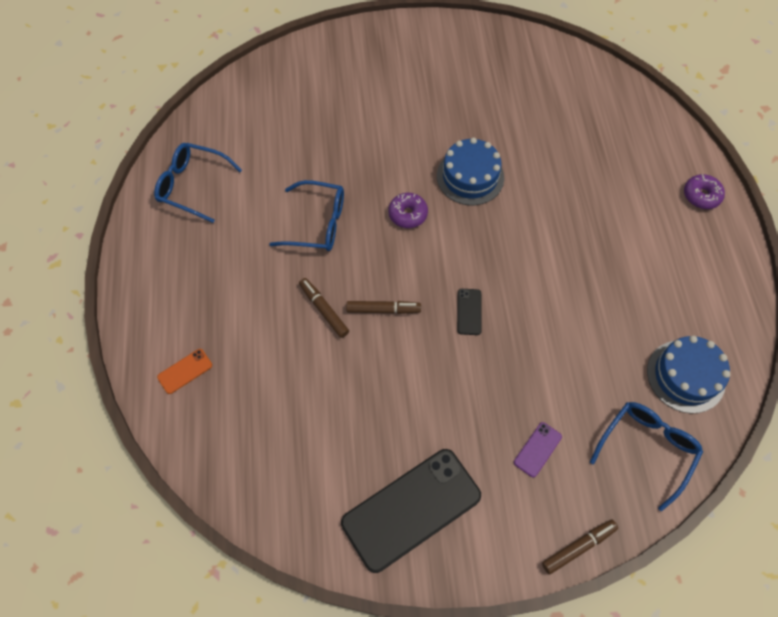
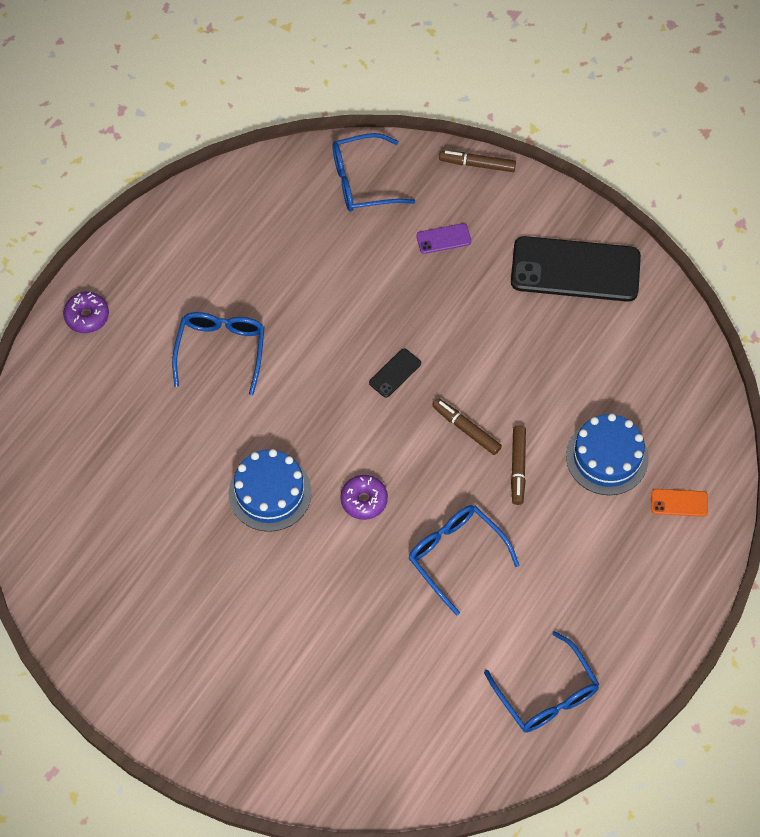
camera: 140 degrees left, 0 degrees up
blue cake [647,336,731,414] -> blue cake moved to [566,413,648,495]
none -> blue glasses [172,312,265,395]

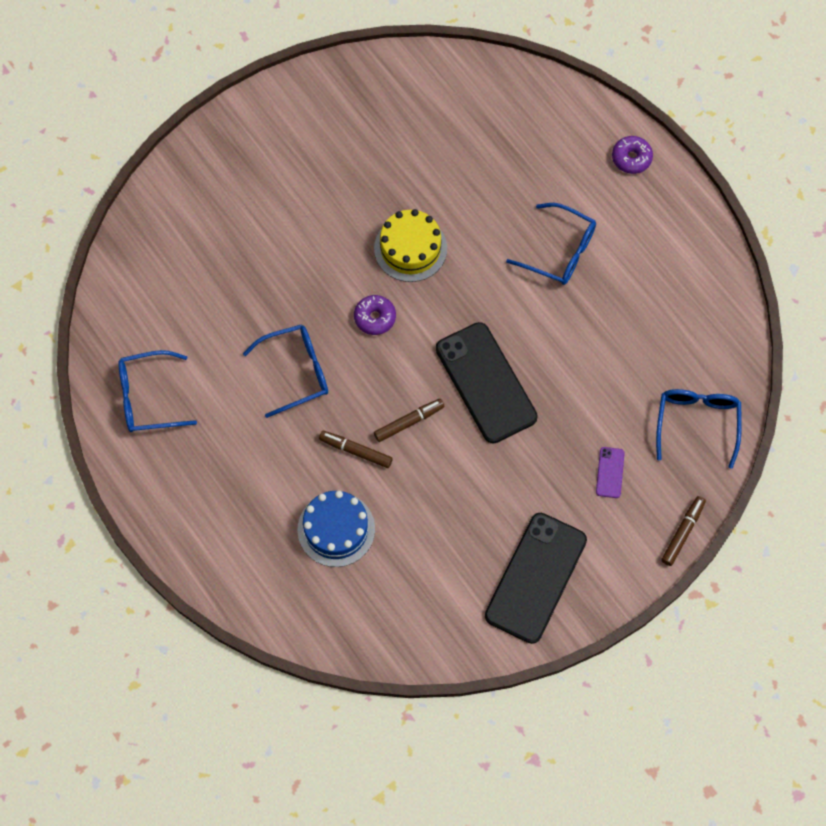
camera: 110 degrees right, 5 degrees up
blue cake [228,449,312,532] -> yellow cake [374,209,447,282]
black phone [369,349,421,397] -> black phone [436,322,538,444], size x2.40
orange phone [651,489,708,517] -> none

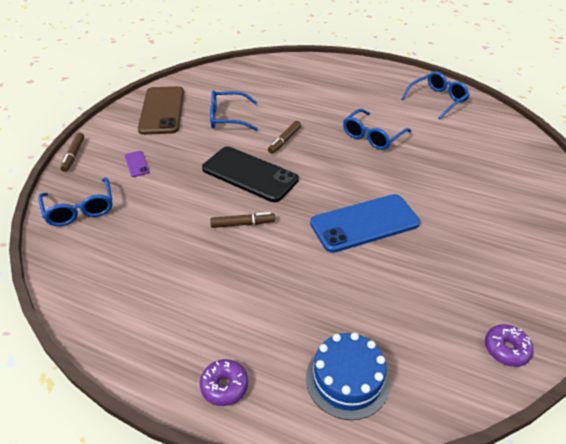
camera: 150 degrees right, 25 degrees down
blue cake [297,491,375,567] -> blue cake moved to [306,332,390,420]
brown marker [319,431,393,468] -> brown marker moved to [210,212,275,228]
purple donut [354,295,396,335] -> purple donut moved to [485,324,534,367]
yellow cake [374,209,447,282] -> blue phone [310,194,420,253]
black phone [485,513,587,644] -> brown phone [138,86,184,135]
blue glasses [506,203,596,285] -> blue glasses moved to [210,90,258,131]

